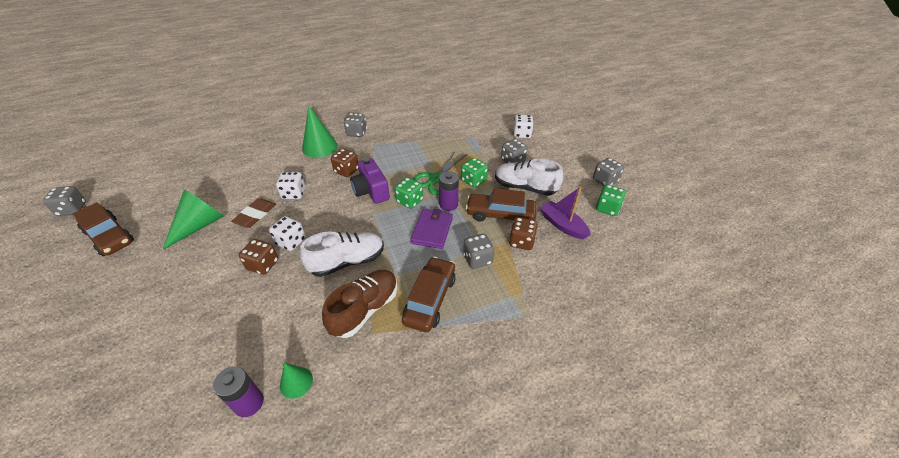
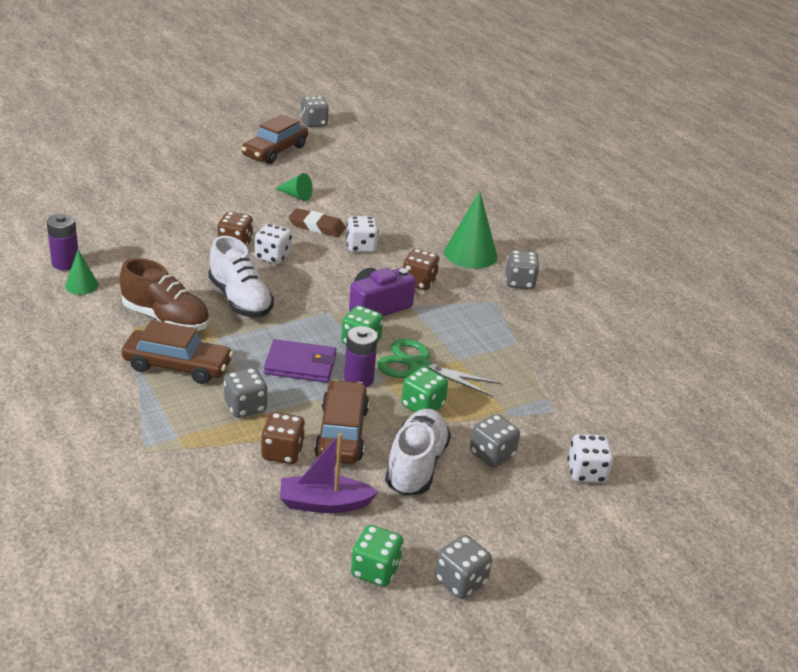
camera: 80 degrees right, 10 degrees down
green cone [163,189,224,250] -> green cone [275,173,313,201], size x0.55
purple boat [540,187,591,239] -> purple boat turned 135 degrees counterclockwise [280,433,379,513]

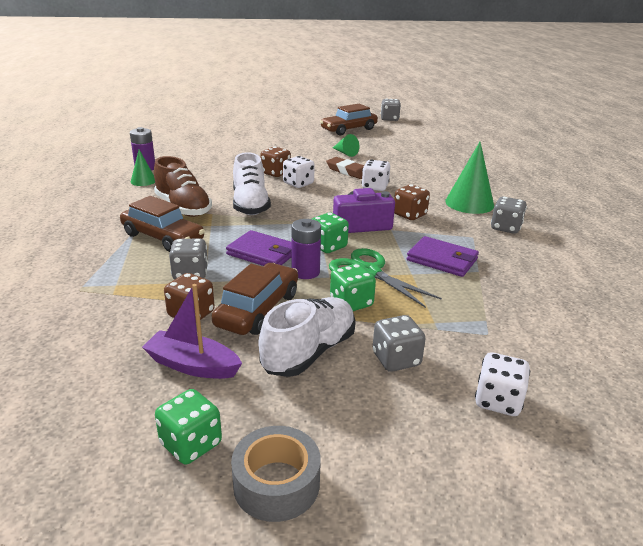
camera: 25 degrees right, 5 degrees down
grey dice [435,535,492,599] -> grey tape [231,426,321,522]
none -> purple wallet [407,236,479,277]

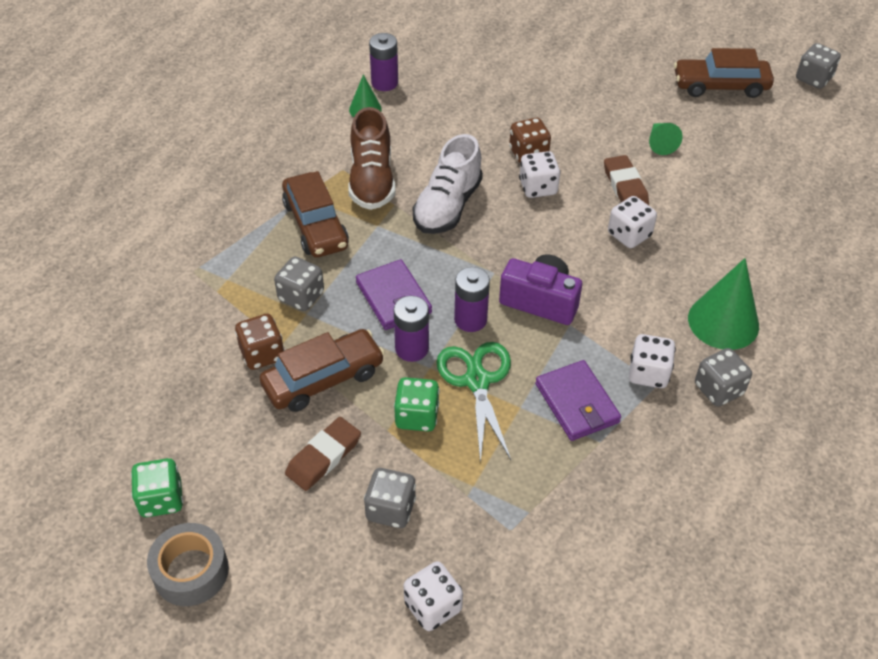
camera: 35 degrees right, 20 degrees up
purple boat [142,284,242,379] -> none
white shoe [259,297,356,377] -> brown eraser [285,417,361,491]
green dice [312,213,349,253] -> purple battery [454,267,490,332]
brown dice [394,184,430,220] -> none
none -> white dice [629,334,676,388]

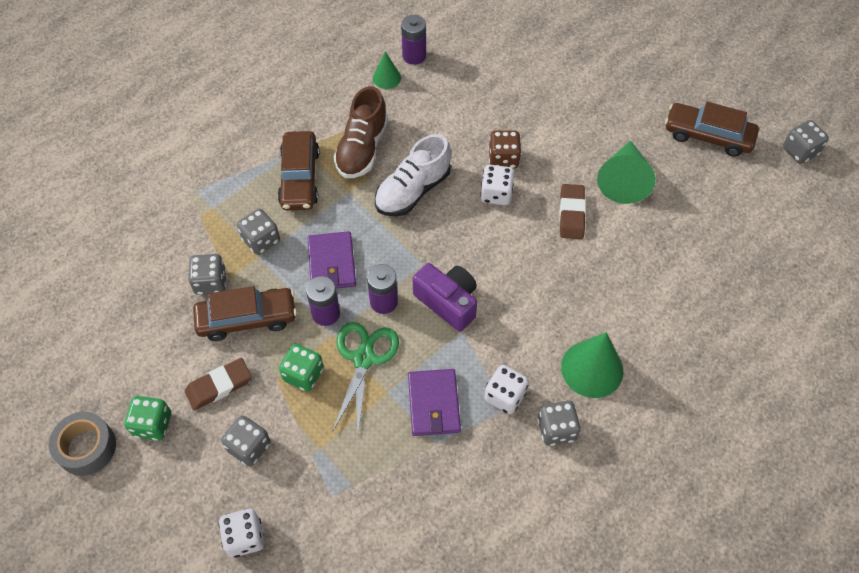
camera: 20 degrees right, 10 degrees up
green dice [131,458,183,517] -> green dice moved to [124,396,171,441]
brown dice [235,314,285,370] -> grey dice [188,254,226,295]
white dice [608,196,657,248] -> none
green cone [649,123,683,155] -> green cone [597,141,656,204], size x1.82

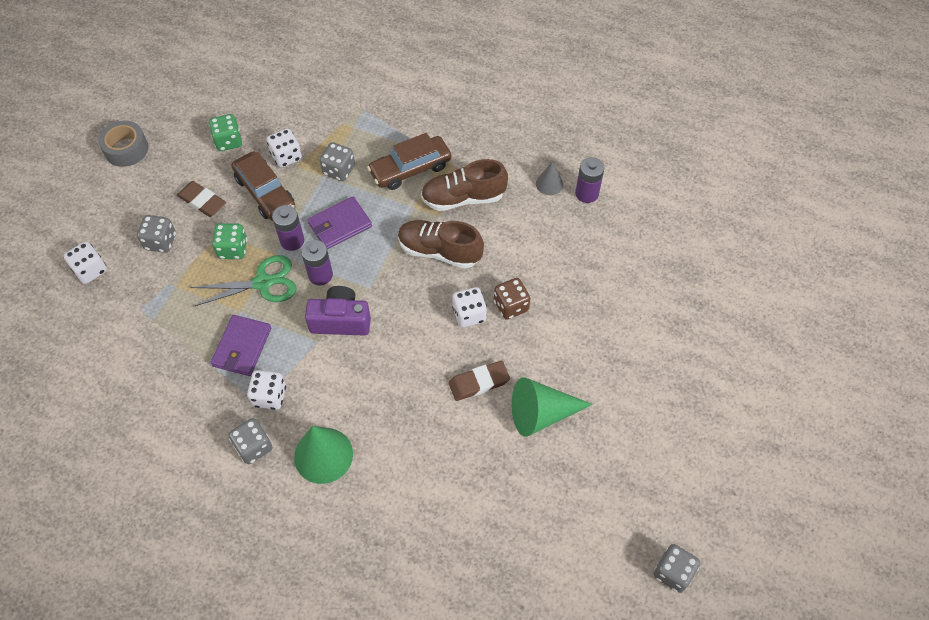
camera: 65 degrees right, 0 degrees up
green dice [124,396,171,441] -> green dice moved to [209,114,242,151]
grey dice [188,254,226,295] -> white dice [267,128,302,168]
green cone [373,51,401,89] -> grey cone [536,161,563,195]
white shoe [375,134,451,217] -> brown shoe [398,220,484,269]
purple wallet [408,369,461,436] -> purple wallet turned 45 degrees counterclockwise [211,315,271,376]
purple camera [413,263,477,332] -> purple camera turned 105 degrees counterclockwise [305,286,371,336]
brown car [665,102,759,157] -> none

